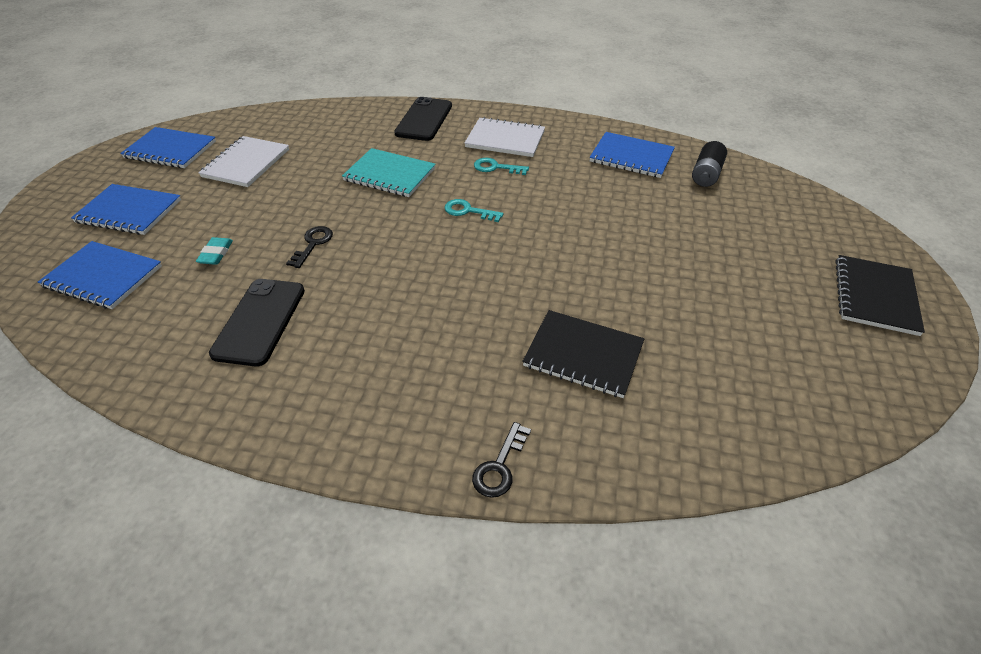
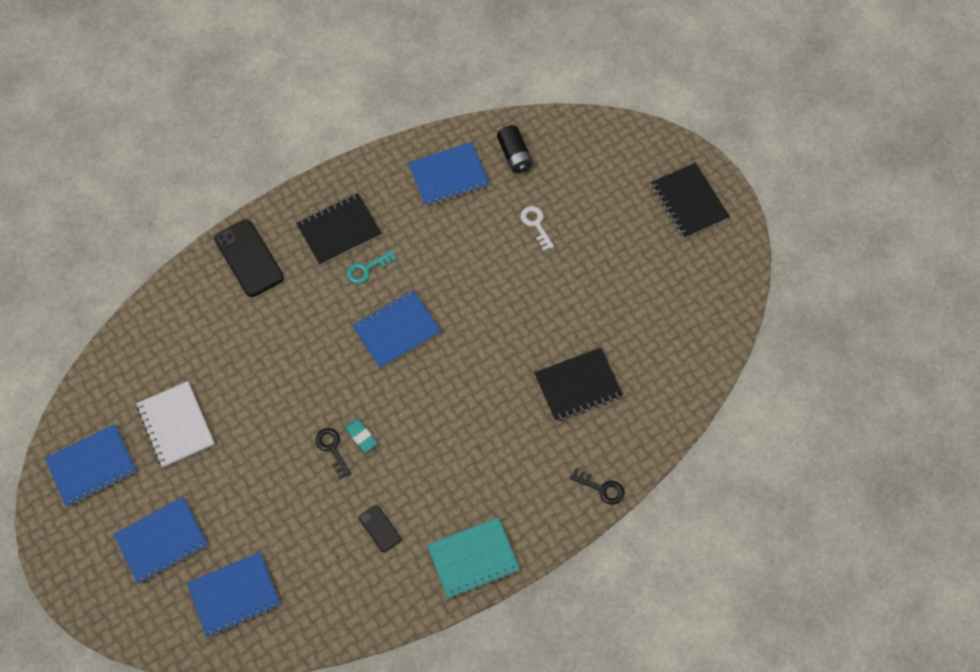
camera: 45 degrees left, 20 degrees up
turquoise eraser [196,237,233,265] -> turquoise eraser moved to [344,418,378,453]
black phone [209,279,305,366] -> black phone [359,505,401,552], size x0.52
turquoise notebook [342,148,436,197] -> turquoise notebook moved to [427,517,520,599]
turquoise key [445,199,504,222] -> blue notebook [352,290,441,369]
white notebook [465,117,545,157] -> black notebook [296,193,382,265]
black key [472,422,531,498] -> black key turned 45 degrees counterclockwise [570,468,625,505]
none -> white key [521,206,554,251]

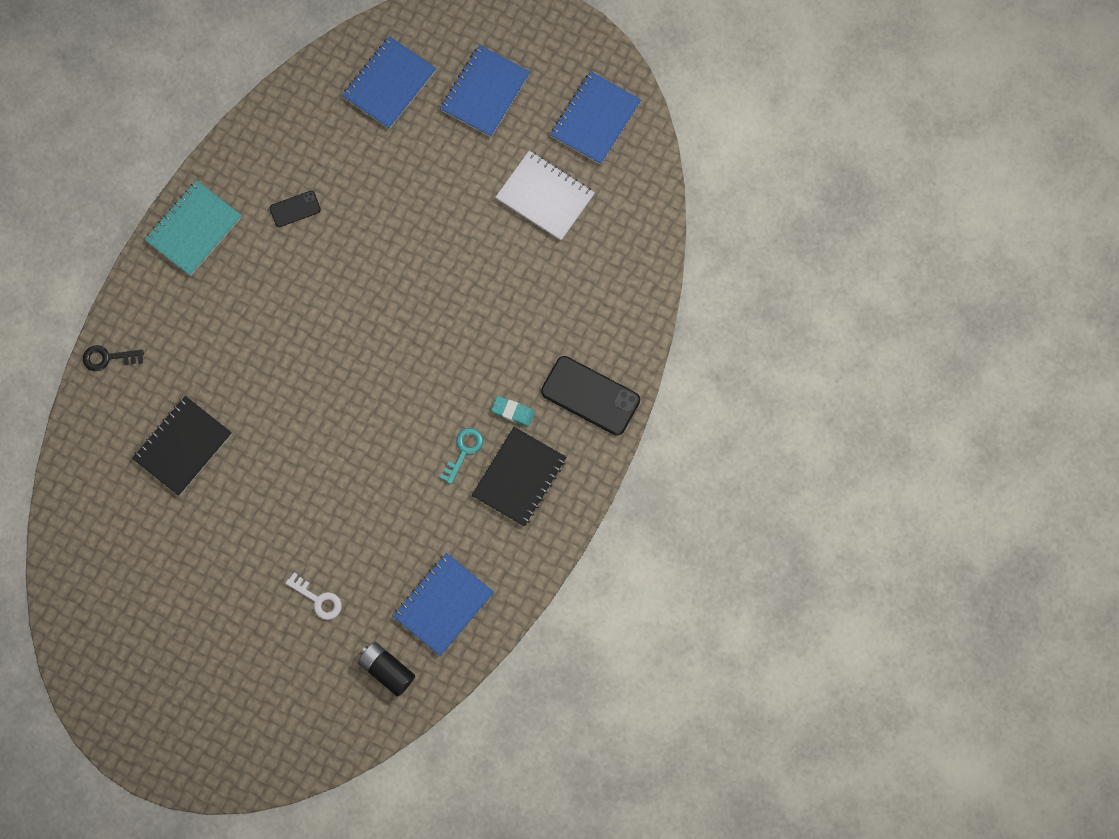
camera: 150 degrees right, 10 degrees up
black key [315,428,351,479] -> none
turquoise eraser [344,418,378,453] -> turquoise eraser moved to [491,396,535,427]
blue notebook [352,290,441,369] -> none
black phone [359,505,401,552] -> black phone turned 45 degrees counterclockwise [270,191,321,227]
black notebook [651,163,730,238] -> none

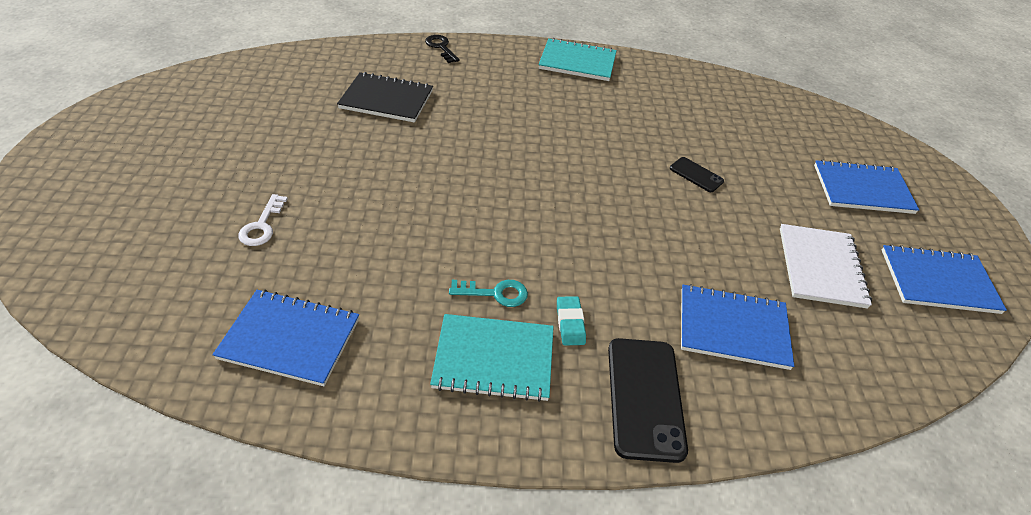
camera: 60 degrees right, 30 degrees down
black phone [270,191,321,227] -> black phone moved to [670,157,724,192]
blue notebook [342,36,436,129] -> blue notebook moved to [681,284,794,370]
black battery [358,642,415,697] -> none
black notebook [472,427,567,527] -> turquoise notebook [430,314,554,402]

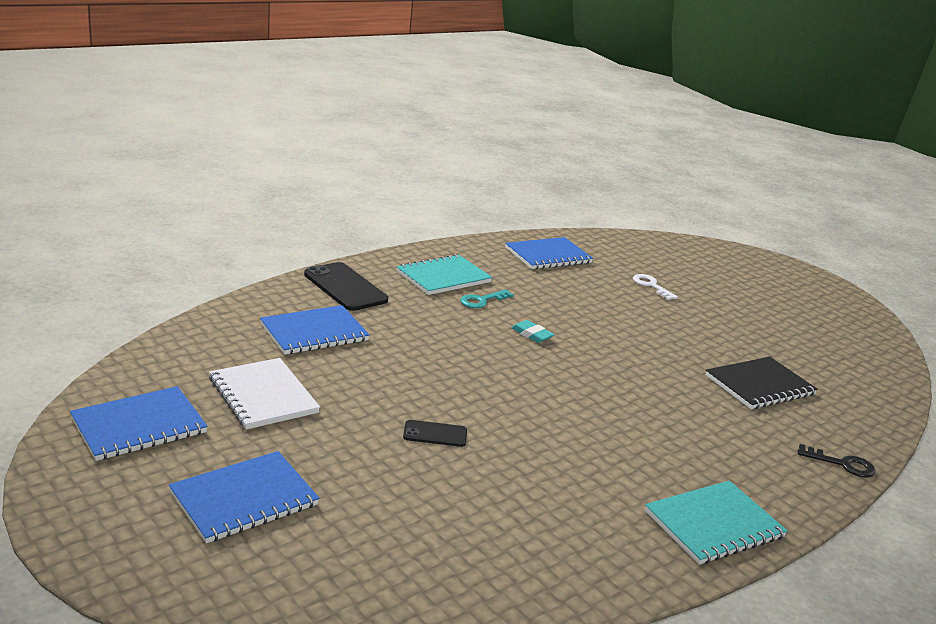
camera: 140 degrees right, 20 degrees down
turquoise eraser [557,296,586,346] -> turquoise eraser moved to [511,320,555,343]

